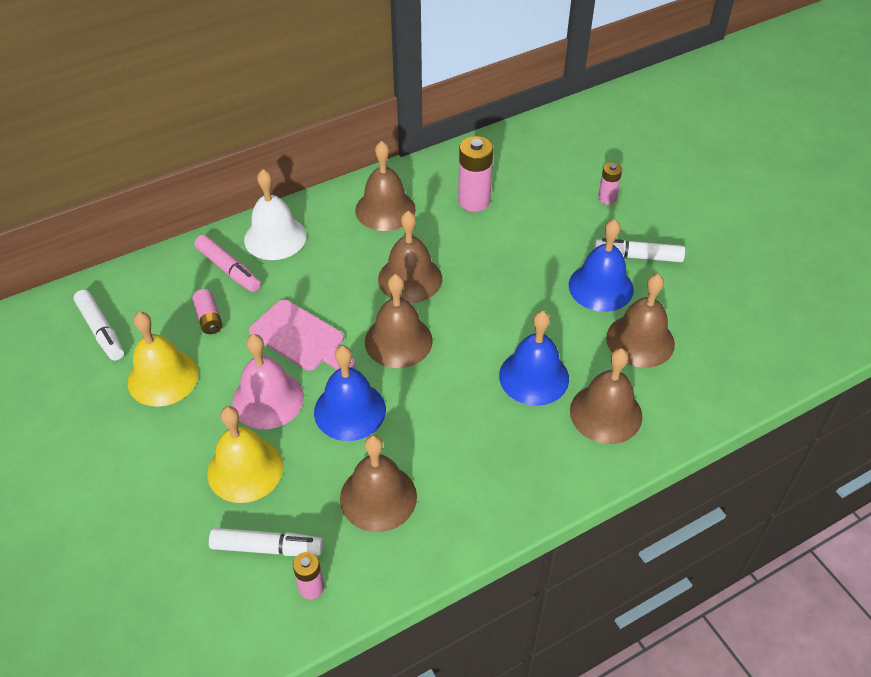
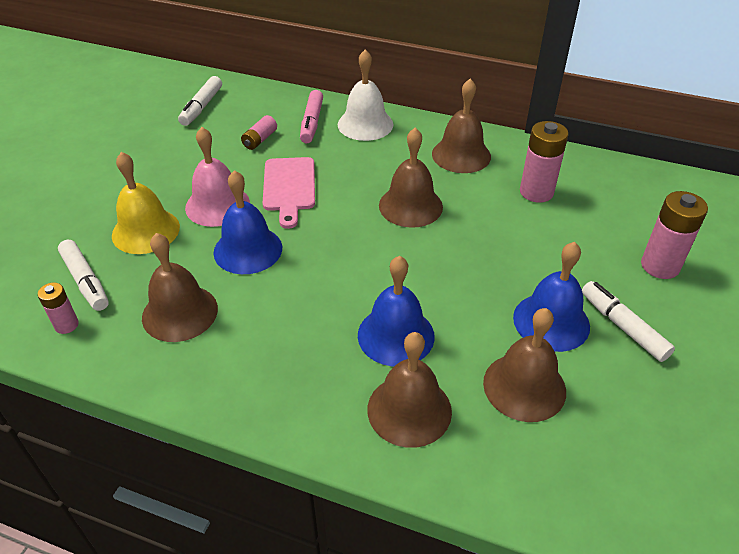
camera: 50 degrees right, 5 degrees down
yellow bell [128,312,199,407] -> none
brown bell [365,274,433,368] -> none
pink battery [598,162,622,205] -> pink battery [641,191,708,279], size x1.75

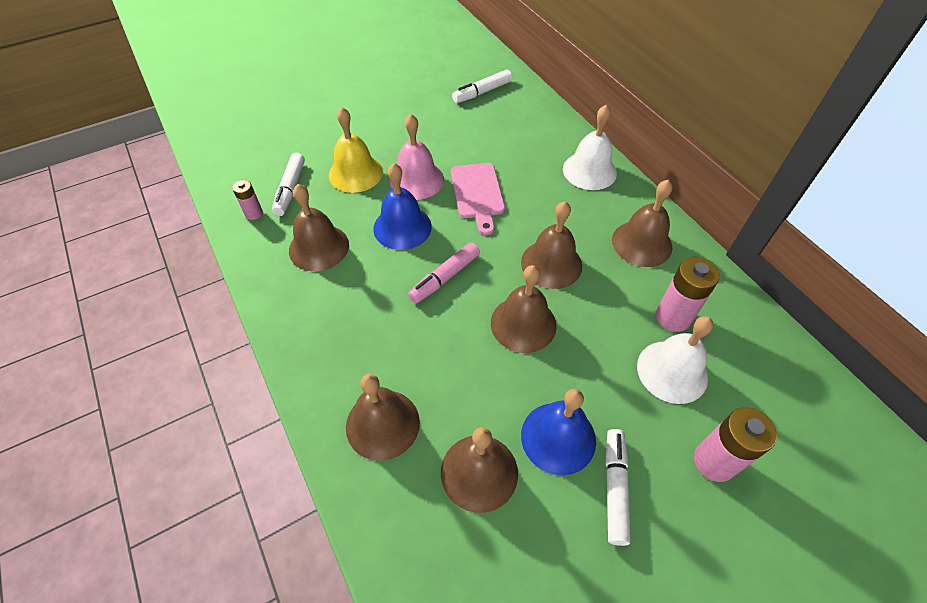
camera: 40 degrees right, 10 degrees up
pink battery [241,115,277,150] -> none
pink cutting board [263,157,315,229] -> pink cutting board turned 45 degrees counterclockwise [451,163,505,235]
pink marker [300,90,323,144] -> pink marker moved to [408,242,480,303]
blue bell [358,256,435,366] -> none
none -> brown bell [491,265,557,353]
none -> white bell [637,316,714,404]

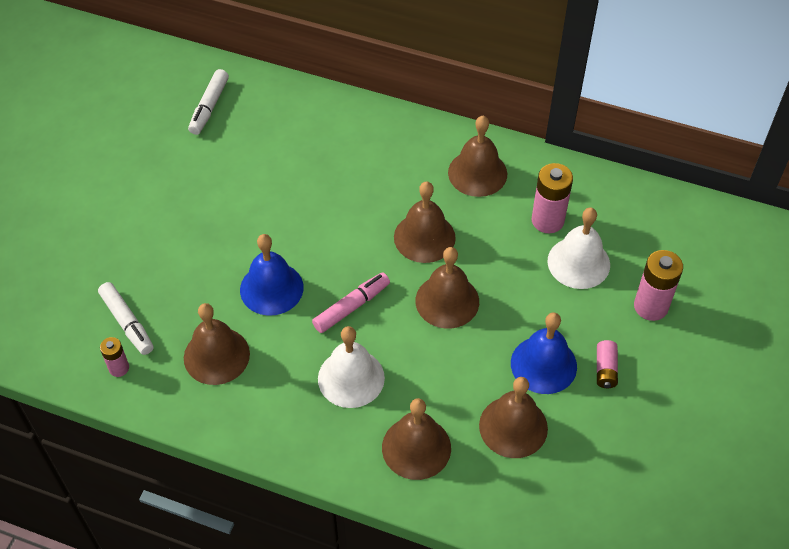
camera: 40 degrees left, 0 degrees up
yellow bell [329,107,383,193] -> none
pink bell [390,114,444,200] -> none
pink marker [408,242,480,303] -> pink marker turned 135 degrees counterclockwise [312,272,390,333]
pink cutting board [451,163,505,235] -> none
white bell [563,105,617,190] -> white bell moved to [318,326,385,408]
white marker [605,429,631,546] -> pink battery [597,340,618,388]

